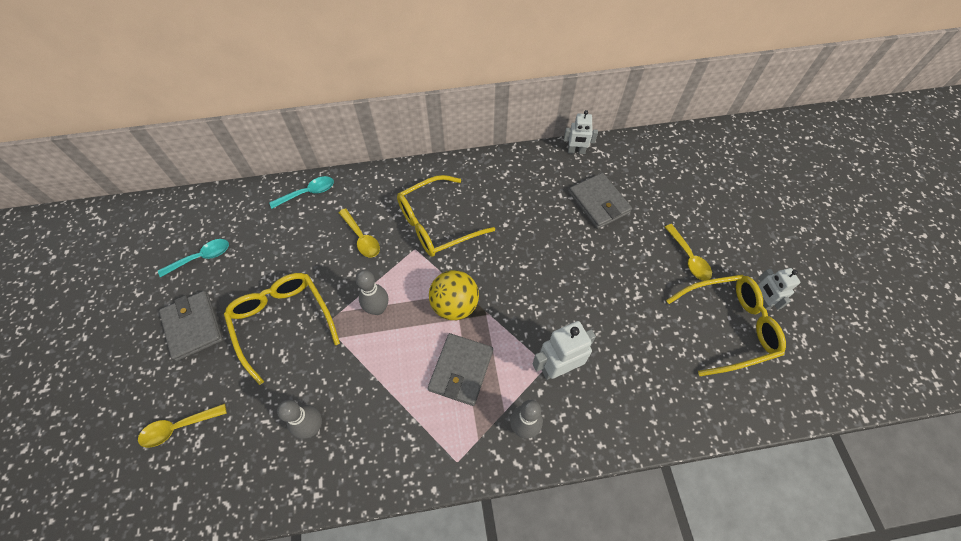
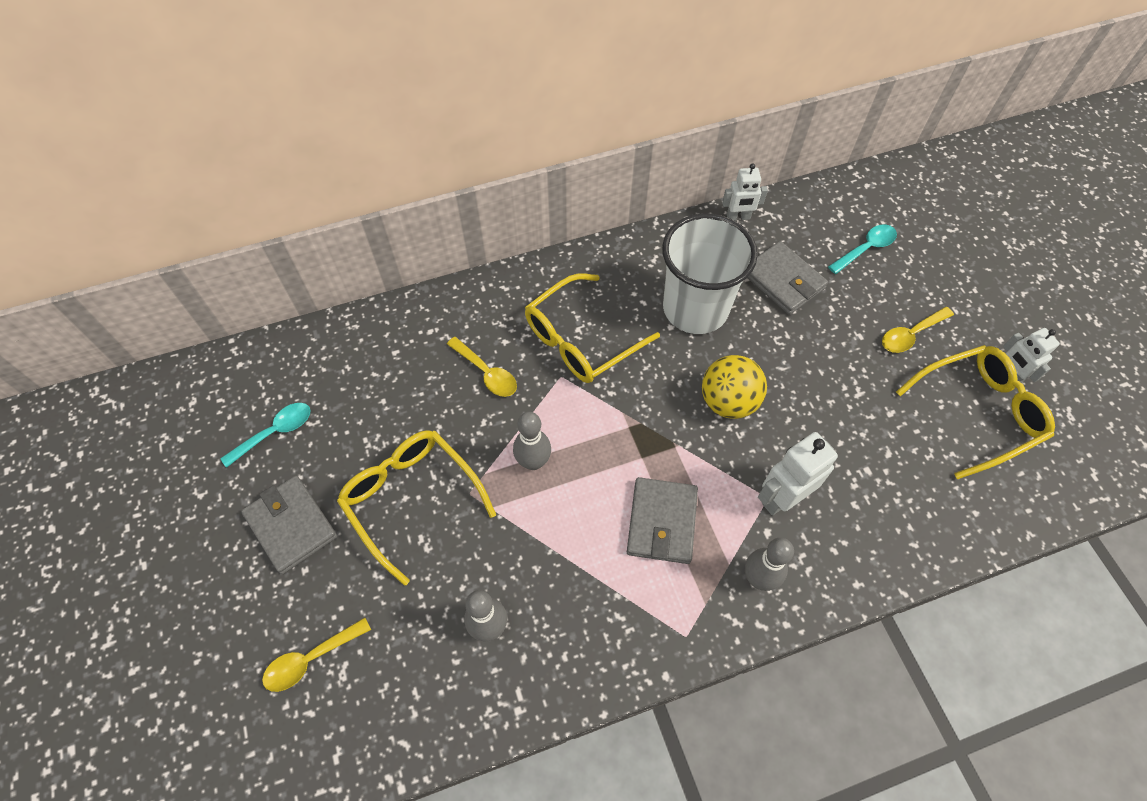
camera: 10 degrees left, 0 degrees up
turquoise spoon [269,176,334,209] -> turquoise spoon moved to [828,225,897,274]
yellow ball [429,270,479,320] -> yellow ball moved to [702,355,767,419]
yellow spoon [665,224,712,281] -> yellow spoon turned 90 degrees clockwise [882,307,954,353]
none -> white cup [662,213,758,334]

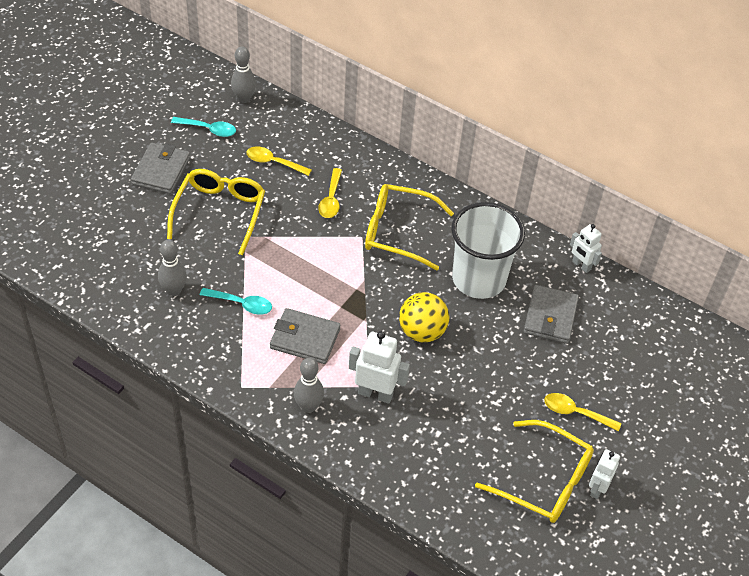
camera: 50 degrees right, 10 degrees down
yellow spoon [262,617,371,692] -> yellow spoon moved to [246,146,312,176]
grey bowling pin [513,412,551,470] -> grey bowling pin moved to [231,47,256,103]
grey wallet [627,477,698,564] -> grey wallet turned 45 degrees clockwise [270,308,340,364]
turquoise spoon [828,225,897,274] -> turquoise spoon moved to [200,288,272,315]

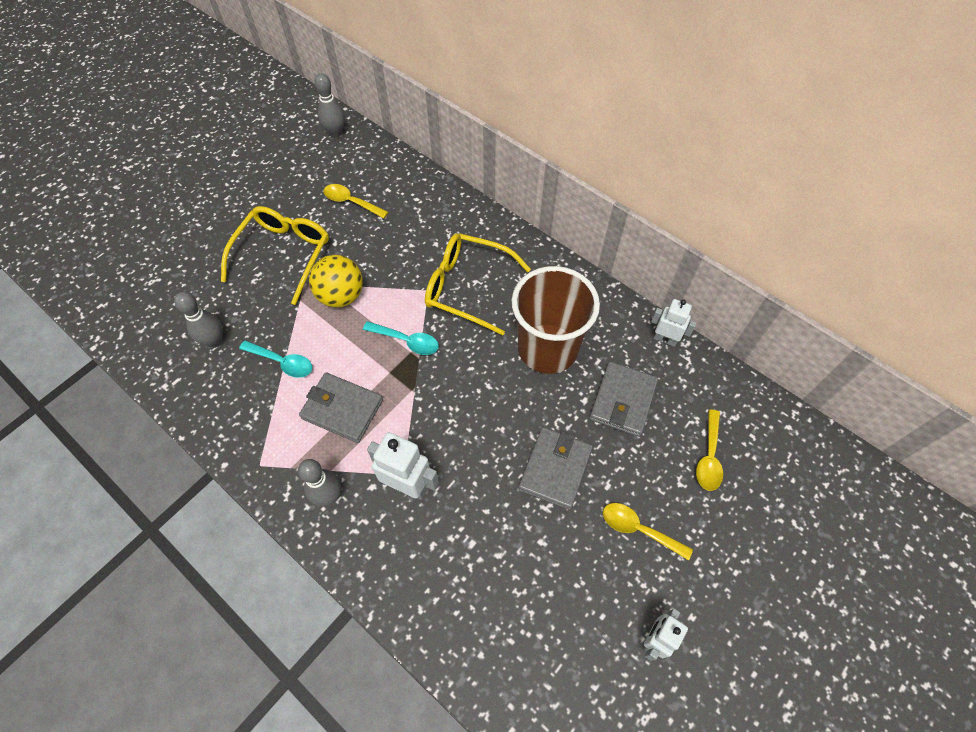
camera: 10 degrees right, 10 degrees up
grey wallet [131,143,190,194] -> grey wallet moved to [518,427,593,510]
turquoise spoon [171,117,236,137] -> turquoise spoon moved to [363,321,439,355]
yellow spoon [318,168,342,218] -> yellow spoon moved to [696,409,723,491]
yellow ball [399,292,449,343] -> yellow ball moved to [309,255,363,308]
white cup [451,202,525,299] -> brown cup [512,266,600,374]
yellow glasses [475,420,594,523] -> none
white robot [570,224,602,273] -> white robot turned 150 degrees clockwise [651,299,697,347]

